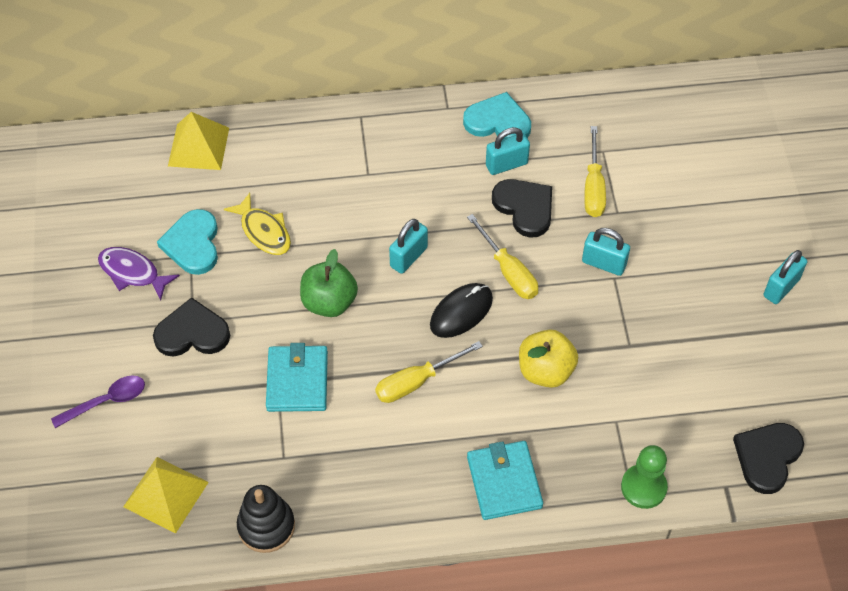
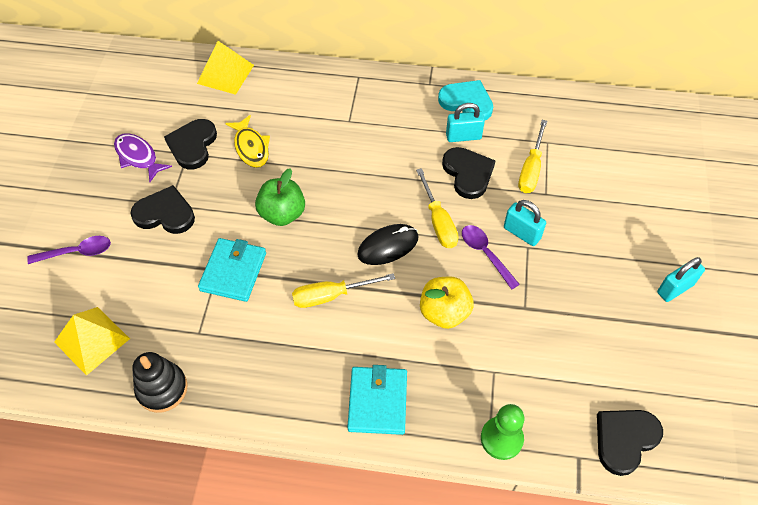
camera: 15 degrees right, 0 degrees up
turquoise heart [157,209,218,275] -> black heart [164,119,217,169]
turquoise padlock [389,219,428,274] -> none
none -> purple spoon [462,225,520,290]

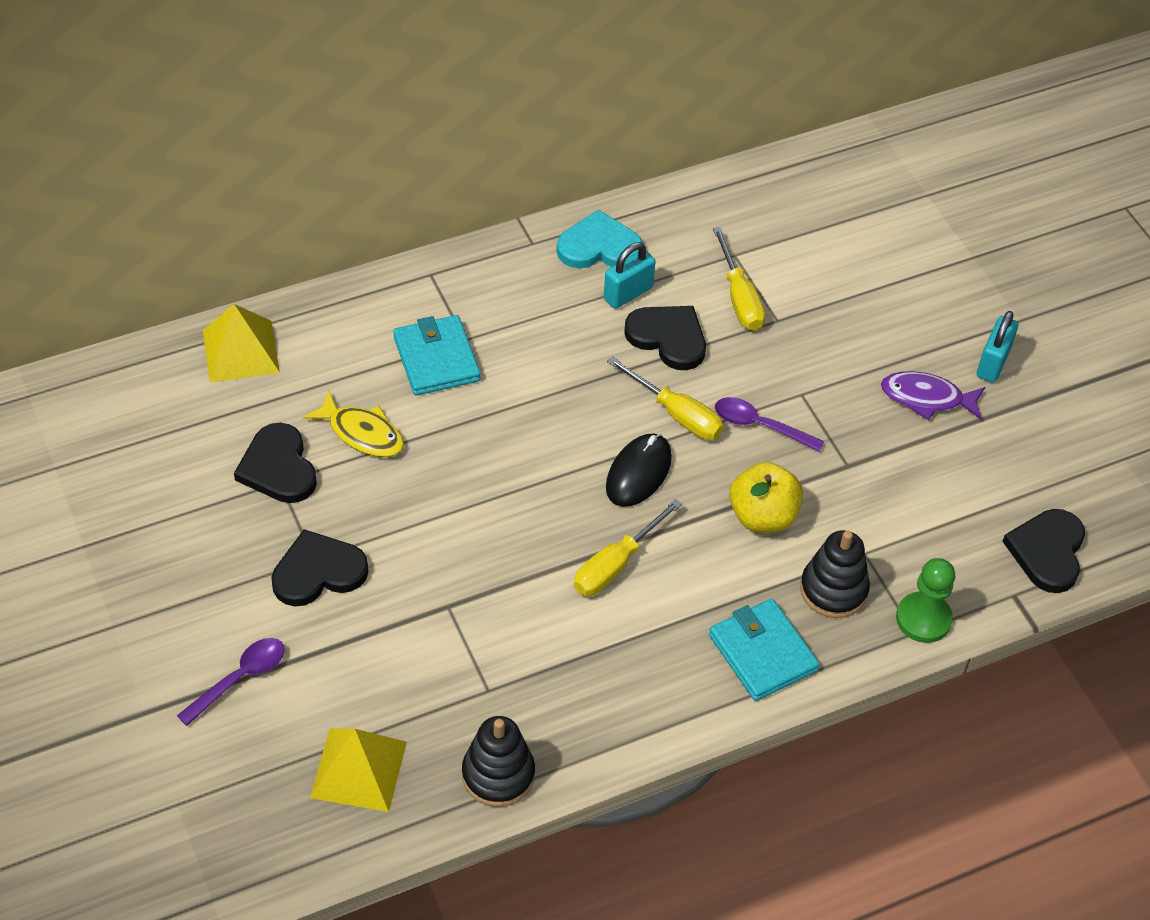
camera: 35 degrees left, 5 degrees down
purple fish [114,133,172,182] -> purple fish moved to [881,371,985,420]
turquoise wallet [198,238,266,302] -> turquoise wallet moved to [393,315,480,396]
green apple [255,168,305,226] -> none
turquoise padlock [504,200,546,246] -> none
none -> black stacking toy [800,530,870,618]

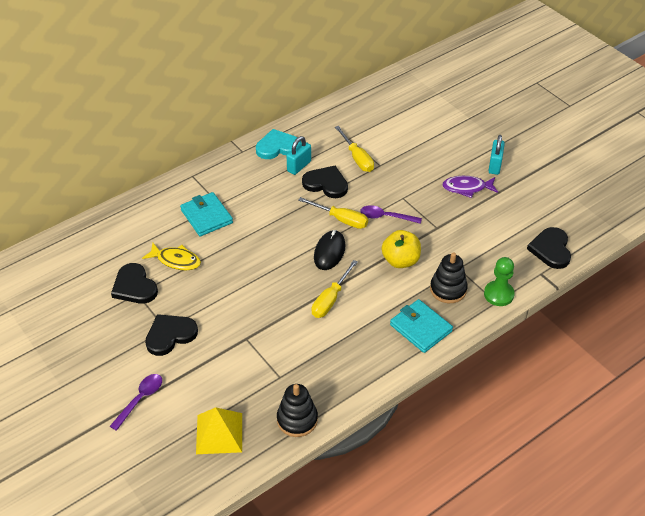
camera: 10 degrees left, 5 degrees down
yellow pyramid [203,304,280,383] -> none

